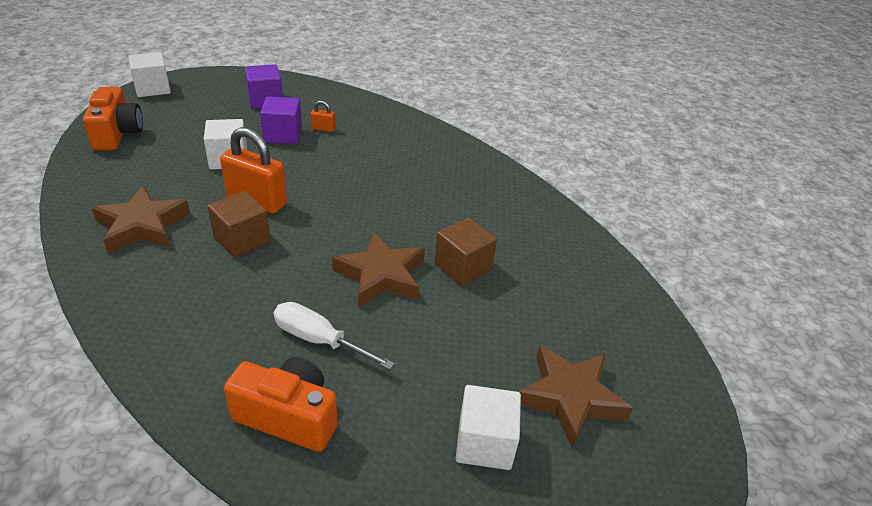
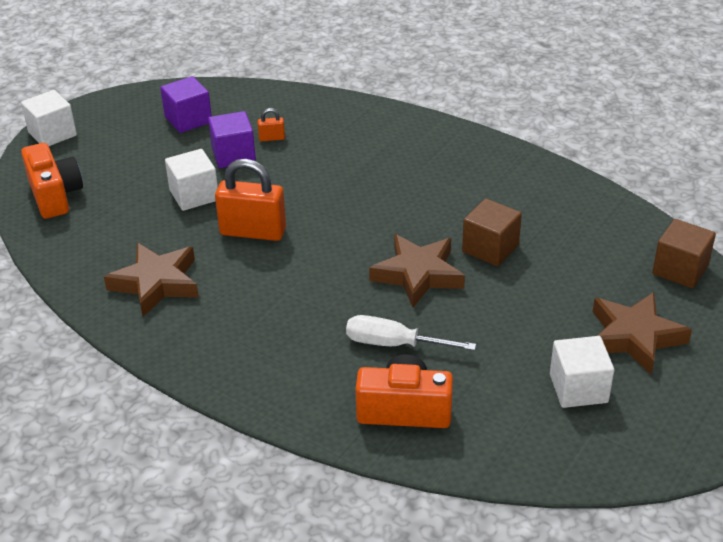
camera: 10 degrees left, 0 degrees up
brown cube [207,191,271,258] -> brown cube moved to [652,219,716,288]

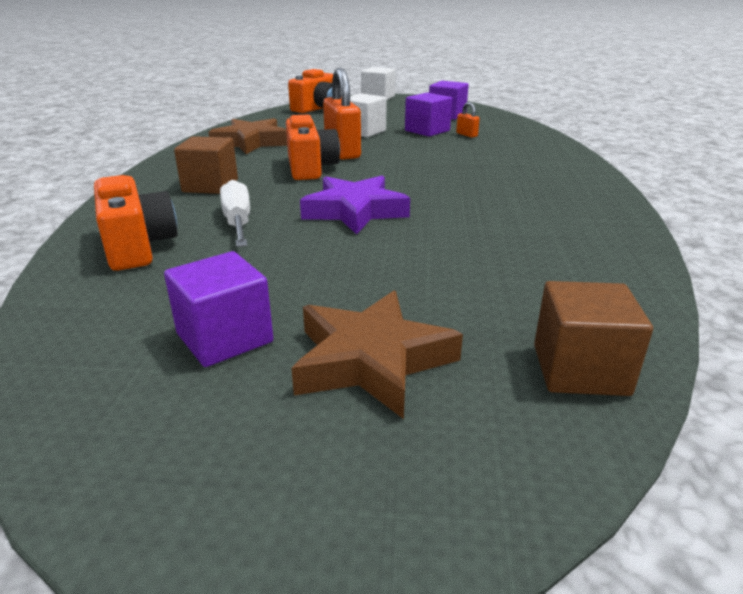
camera: 60 degrees right, 10 degrees down
brown star [369,234,465,308] -> purple star [300,176,410,234]
brown cube [462,199,522,266] -> brown cube moved to [174,136,238,194]
white cube [550,336,614,408] -> purple cube [164,251,273,367]
none -> orange camera [286,114,340,180]

